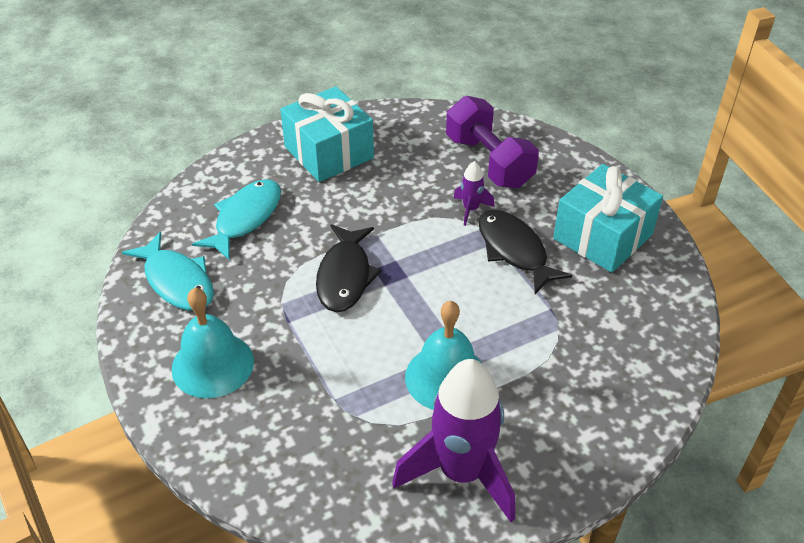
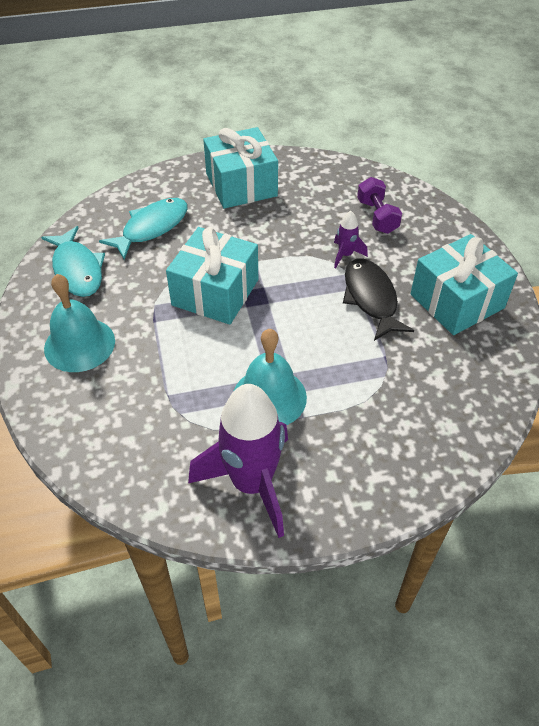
camera: 15 degrees right, 5 degrees up
black fish [316,224,381,312] -> turquoise gift [166,227,258,325]
purple dumbbell [446,96,539,188] -> purple dumbbell [357,177,402,234], size x0.63

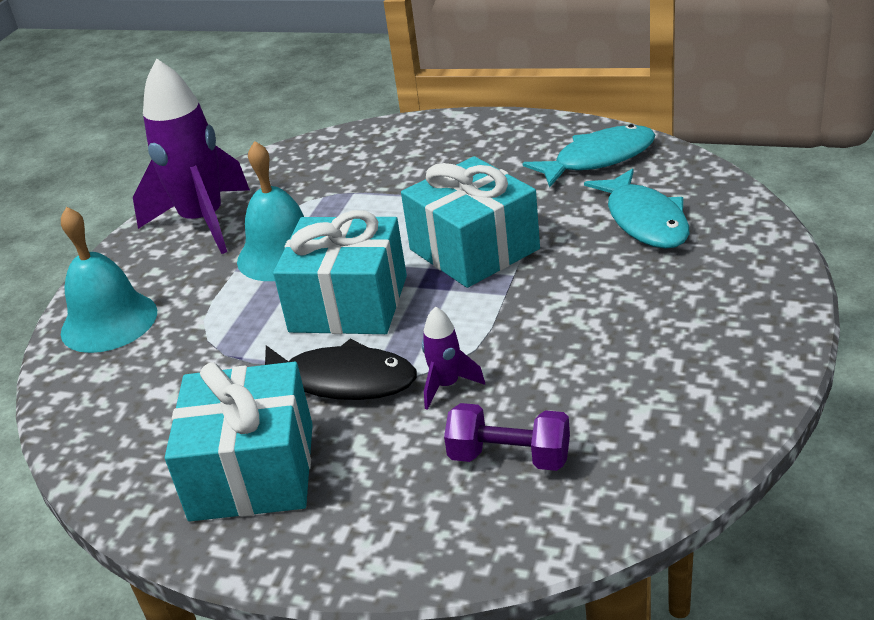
camera: 125 degrees right, 15 degrees down
turquoise fish [41,226,105,297] -> turquoise fish turned 150 degrees clockwise [522,124,655,187]
turquoise bell [44,274,115,372] -> turquoise bell moved to [61,207,157,353]
turquoise gift [203,127,278,209] -> turquoise gift moved to [273,210,407,334]

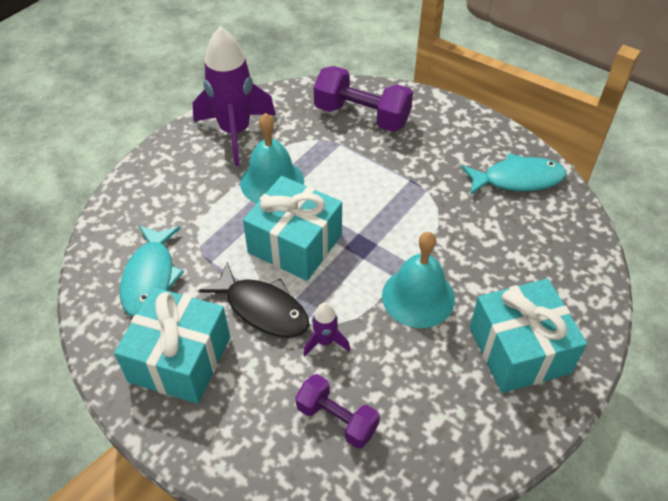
camera: 15 degrees right, 15 degrees up
turquoise bell [61,207,157,353] -> turquoise bell moved to [382,232,455,328]
turquoise gift [401,156,540,288] -> turquoise gift moved to [470,279,587,393]
turquoise fish [584,168,689,249] -> turquoise fish moved to [120,226,184,317]
none -> purple dumbbell [314,66,413,132]

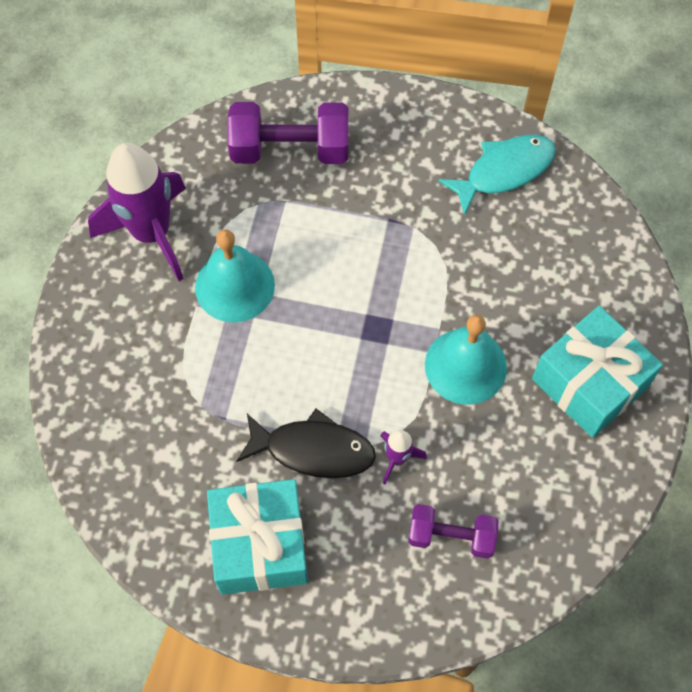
camera: 25 degrees left, 15 degrees up
turquoise fish [120,226,184,317] -> none
turquoise gift [243,176,342,281] -> none

